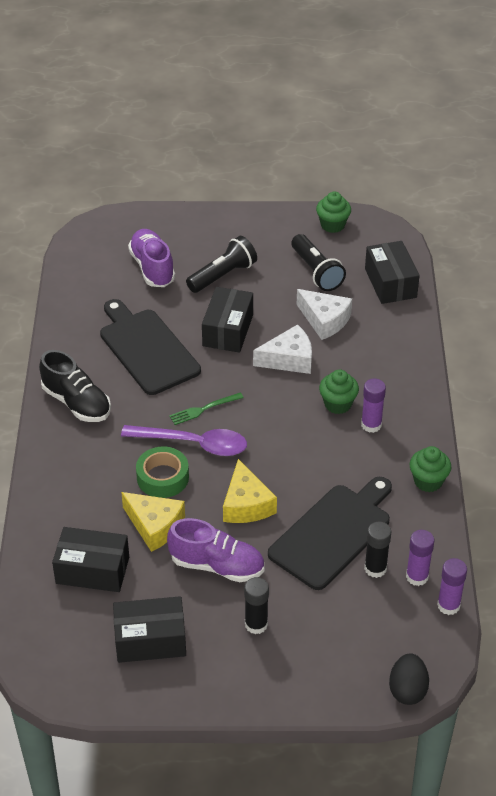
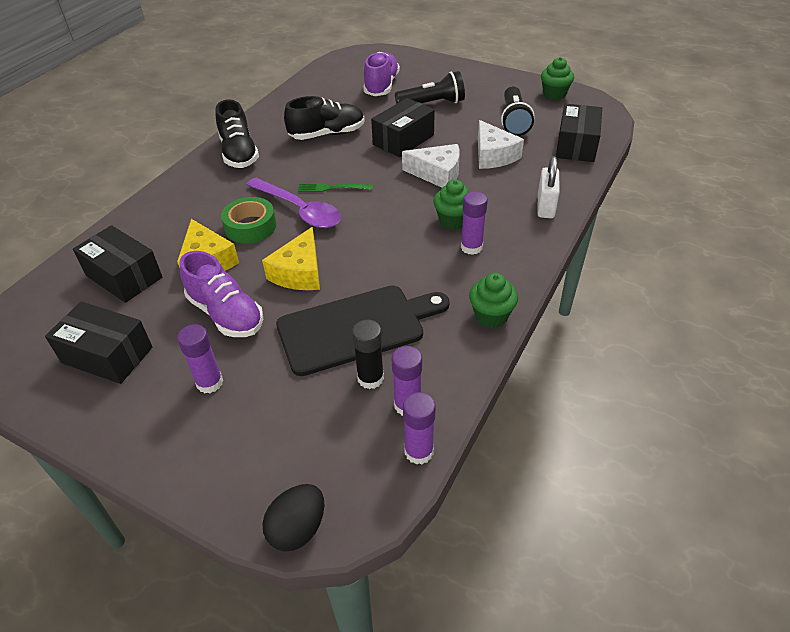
camera: 30 degrees right, 0 degrees up
black cutting board [100,299,201,395] -> black shoe [284,96,365,140]
black glue stick [244,577,269,634] -> purple glue stick [177,324,223,393]
none -> white padlock [537,156,560,218]

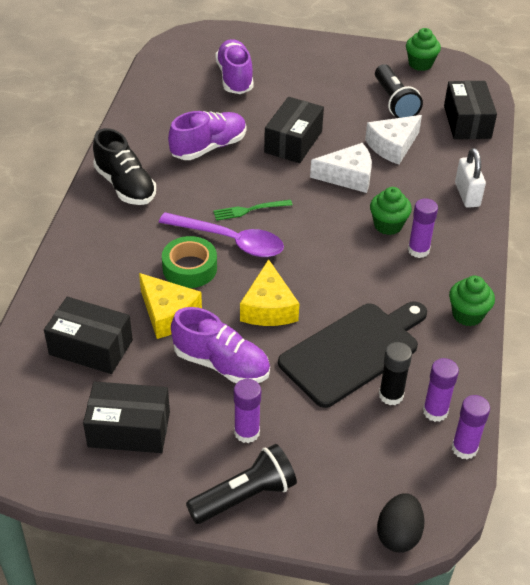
camera: 20 degrees left, 0 degrees up
black shoe [284,96,365,140] -> purple shoe [168,111,246,160]
black flashlight [395,71,465,104] -> black flashlight moved to [186,444,297,524]
white cheese [478,120,524,169] -> white cheese turned 90 degrees clockwise [365,115,422,165]

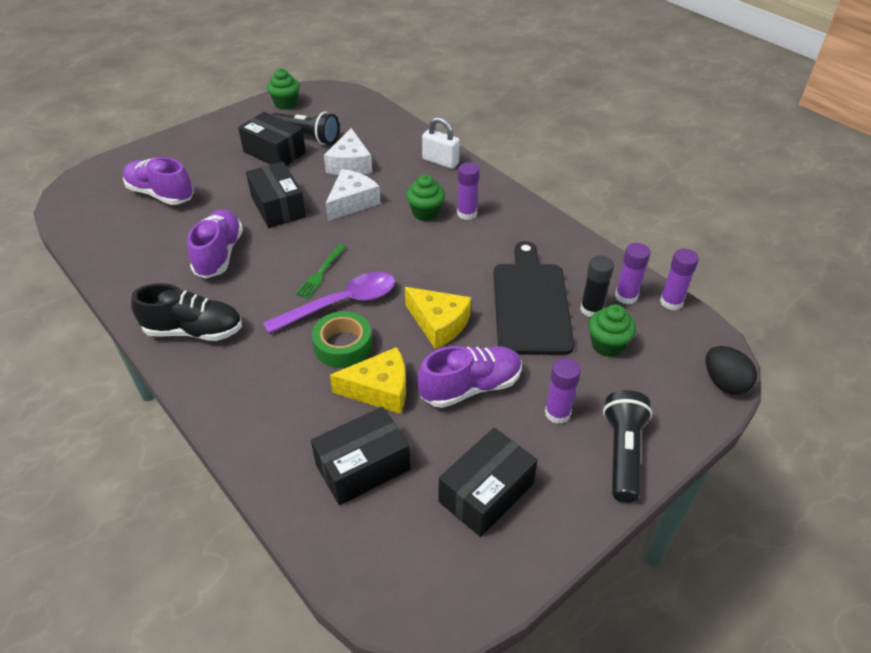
camera: 50 degrees left, 0 degrees up
black box [444,81,497,139] -> black box moved to [238,112,306,166]
green cupcake [449,276,495,326] -> green cupcake moved to [588,304,636,357]

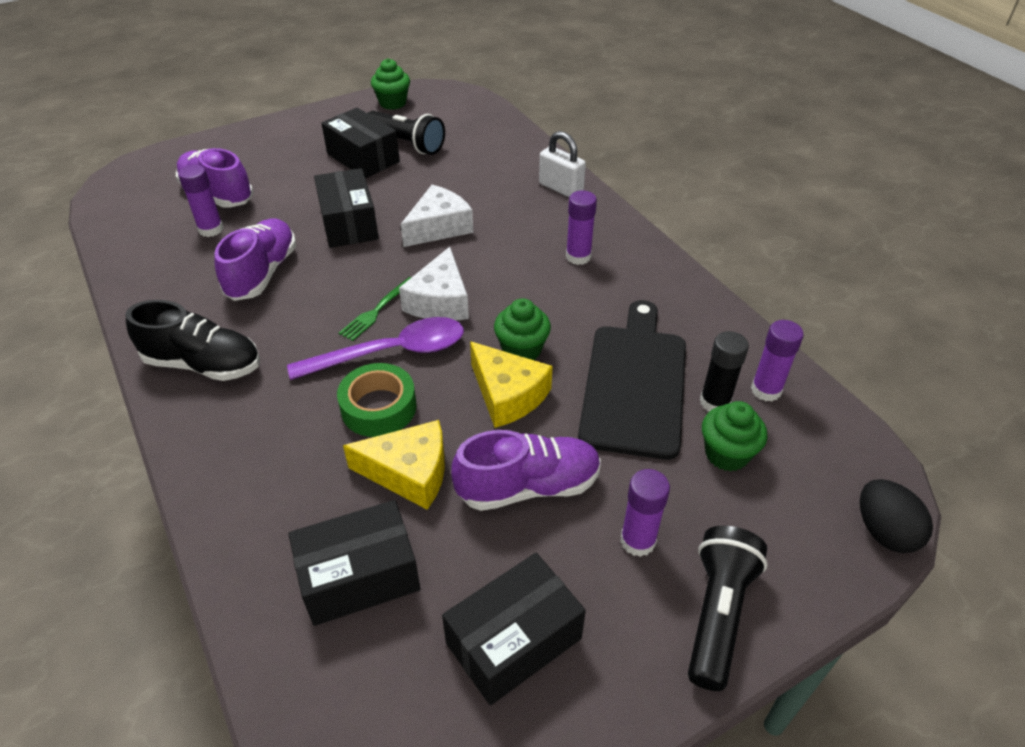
camera: 10 degrees right, 0 degrees up
white cheese [324,128,372,175] -> white cheese moved to [399,247,469,320]
green cupcake [406,174,445,221] -> green cupcake moved to [494,298,551,360]
purple glue stick [660,249,699,310] -> purple glue stick moved to [178,164,224,237]

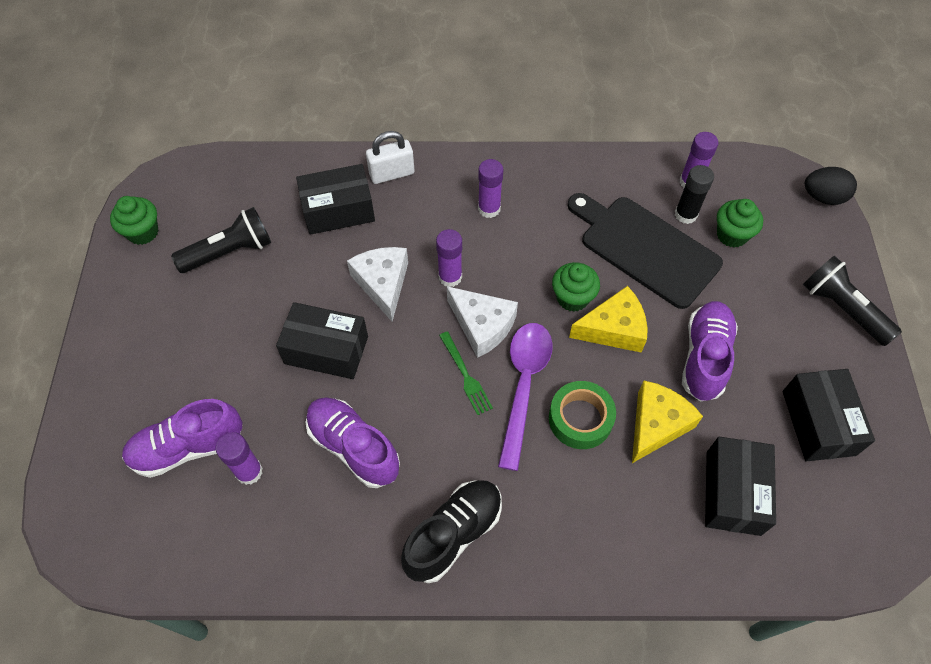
camera: 60 degrees left, 15 degrees up
black box [321,108,400,178] -> black box moved to [296,164,375,235]
purple glue stick [620,469,670,557] -> purple glue stick moved to [436,229,462,287]

